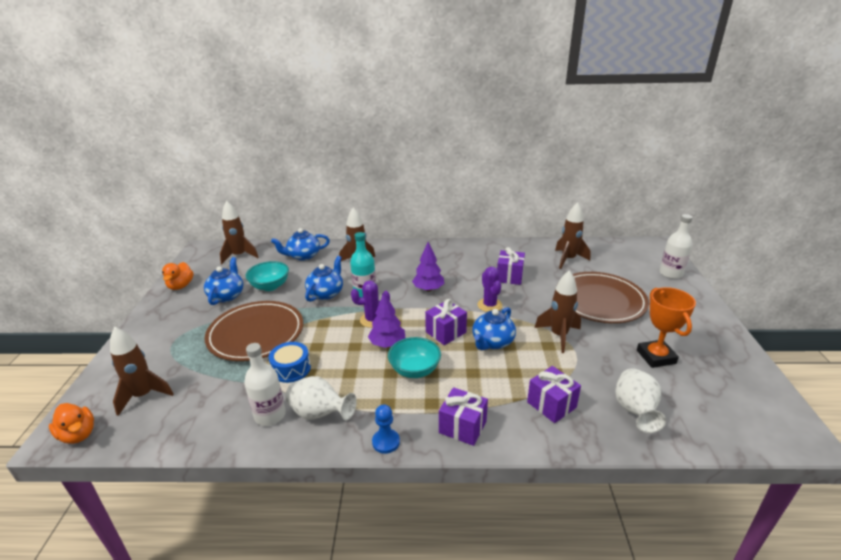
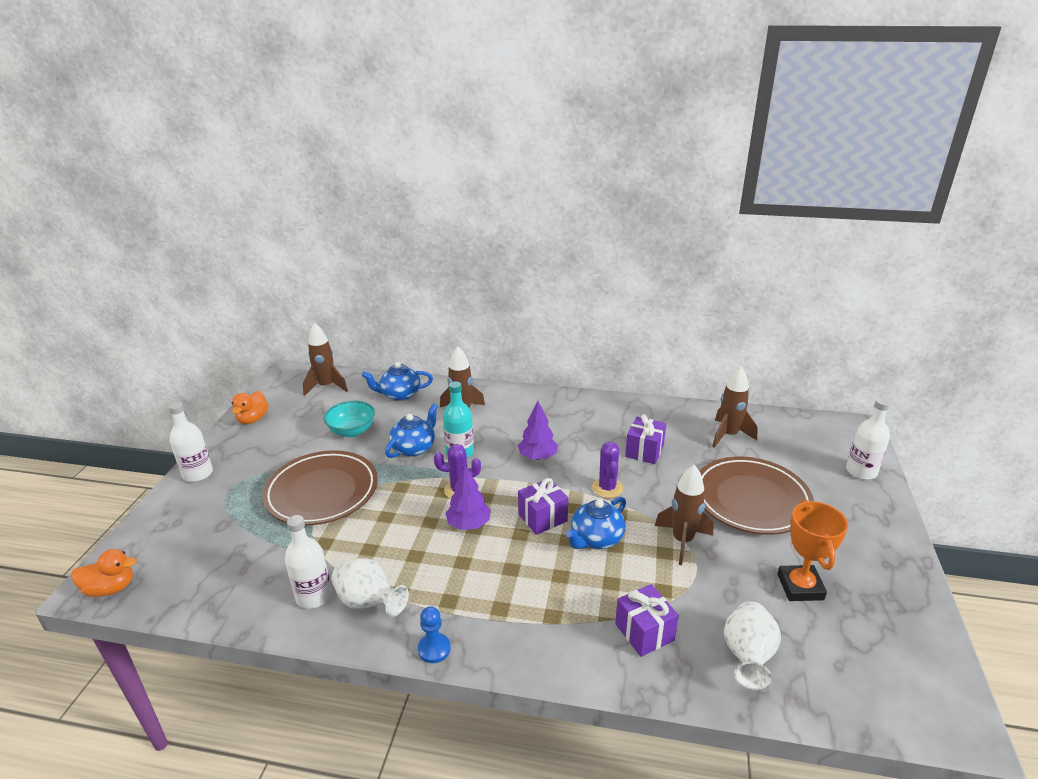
camera: 10 degrees right, 0 degrees up
orange duck [49,403,94,444] -> orange duck turned 60 degrees counterclockwise [72,549,137,597]
brown rocket [110,327,174,416] -> none
blue teapot [204,257,244,305] -> none
blue drum [269,342,311,383] -> none
turquoise bowl [388,337,441,378] -> none
purple gift [439,387,488,446] -> none
none -> white bottle [168,402,213,482]

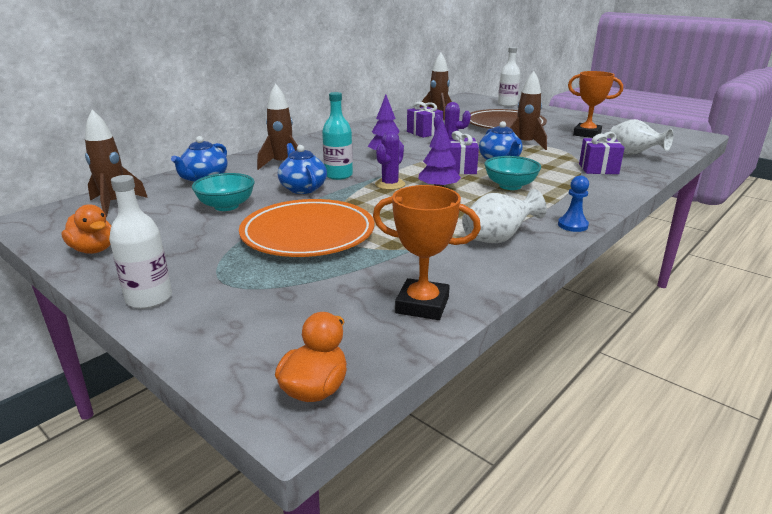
camera: 60 degrees left, 5 degrees down
brown plate [262,450,378,525] -> orange plate [239,199,374,257]
white bottle [285,515,332,609] -> none
none -> orange trophy [373,185,481,320]
none -> turquoise bowl [484,156,541,190]

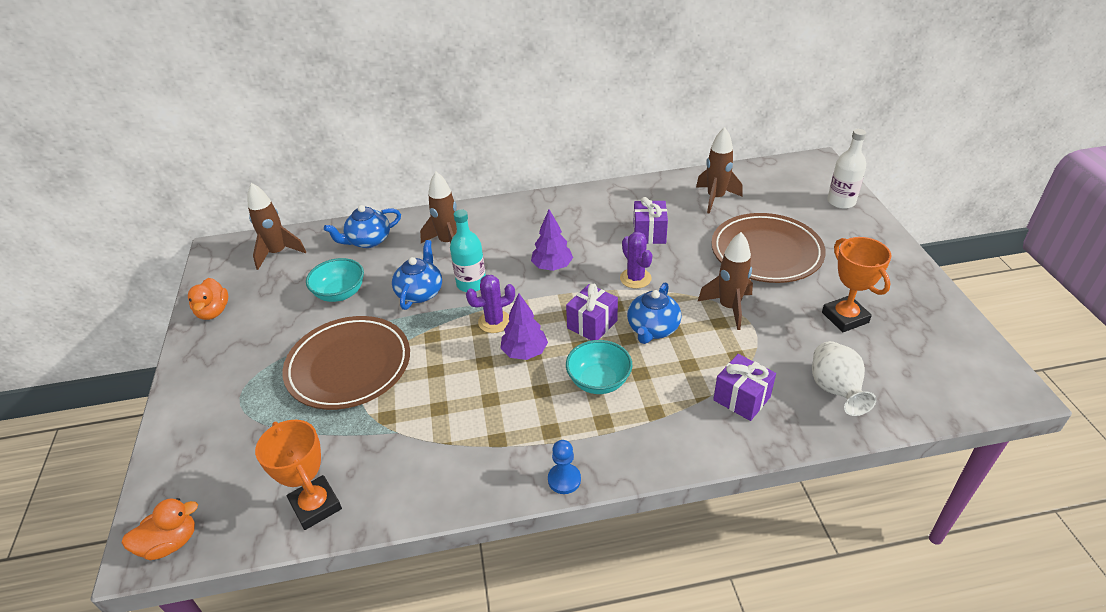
camera: 40 degrees right, 15 degrees up
white bottle [109,175,172,309] -> none
orange plate [239,199,374,257] -> brown plate [282,316,410,410]
white vase [462,189,547,243] -> none

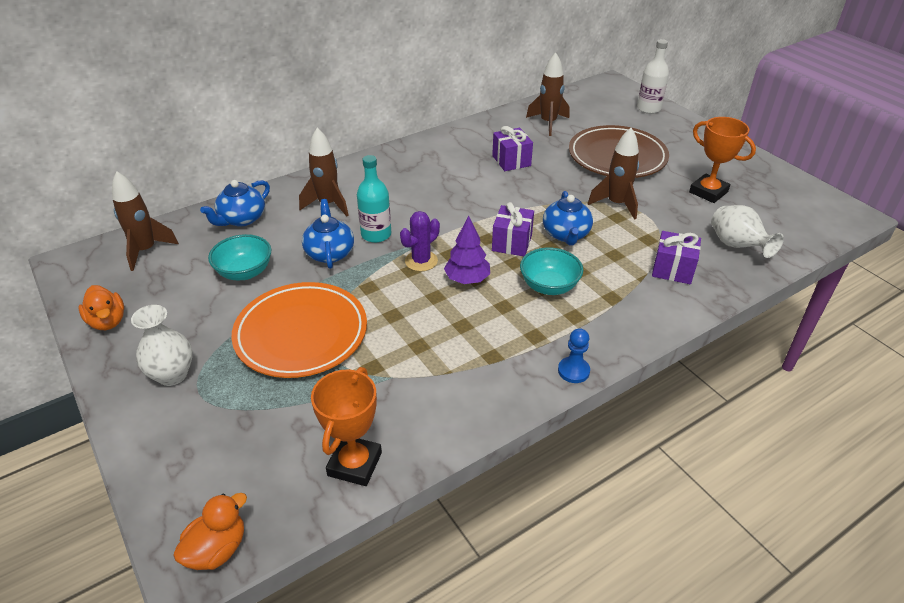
camera: 25 degrees left, 0 degrees up
orange trophy [255,420,342,530] -> orange trophy turned 75 degrees clockwise [311,367,382,486]
brown plate [282,316,410,410] -> orange plate [231,282,367,378]
purple tree [531,209,573,271] -> none
purple cactus [620,232,652,289] -> none
none -> white vase [131,305,193,386]

